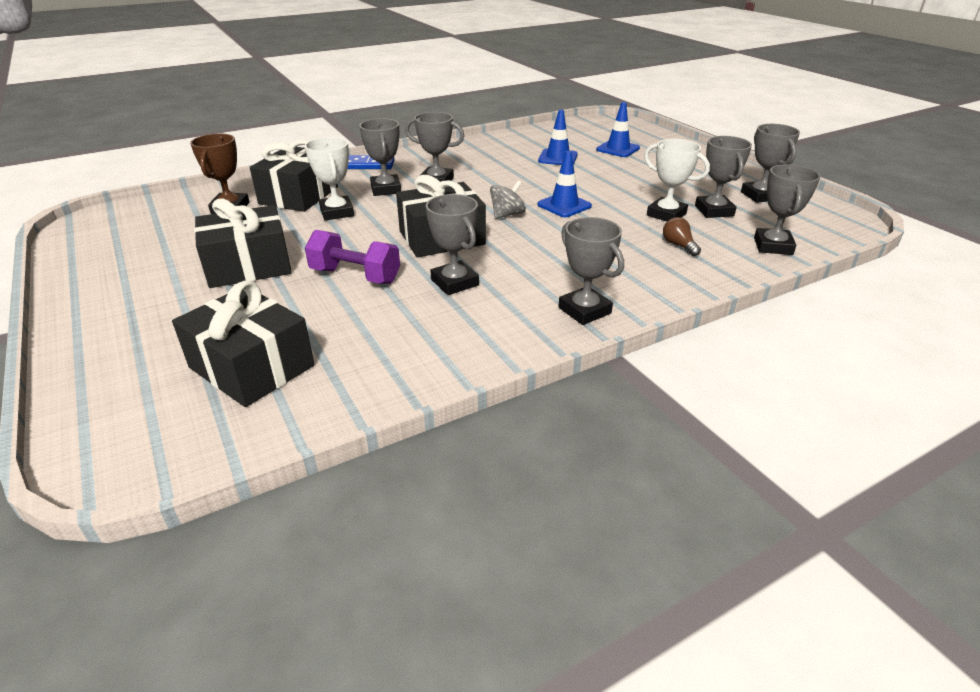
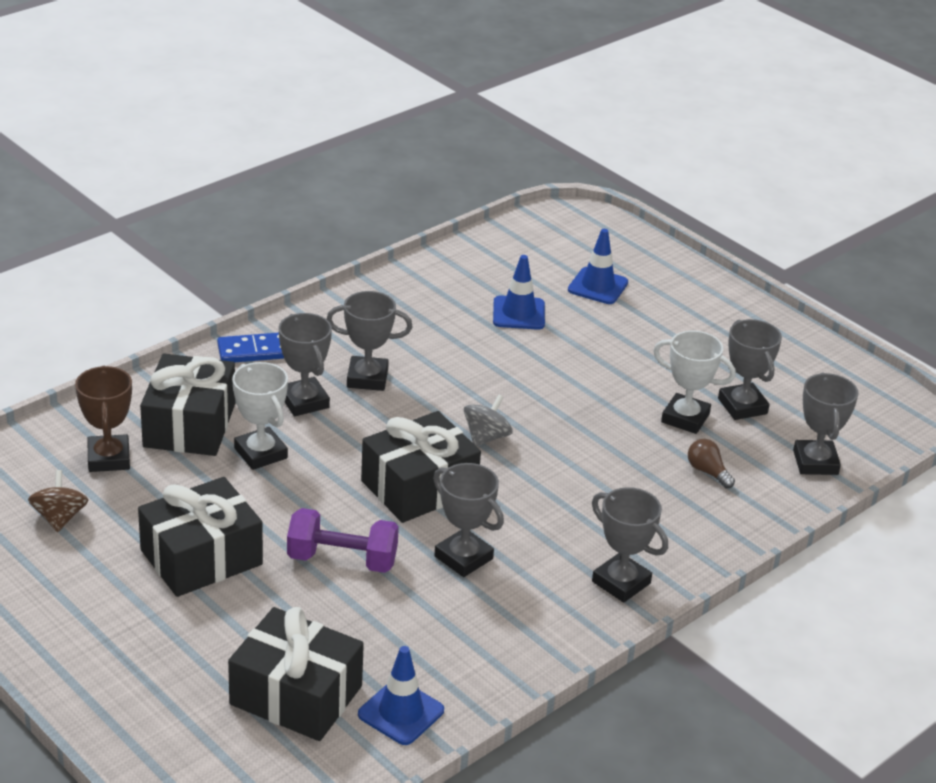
camera: 15 degrees left, 0 degrees up
blue traffic cone [537,151,592,217] -> blue traffic cone moved to [358,646,444,745]
grey trophy [741,124,800,203] -> none
none -> brown spinning top [28,470,88,532]

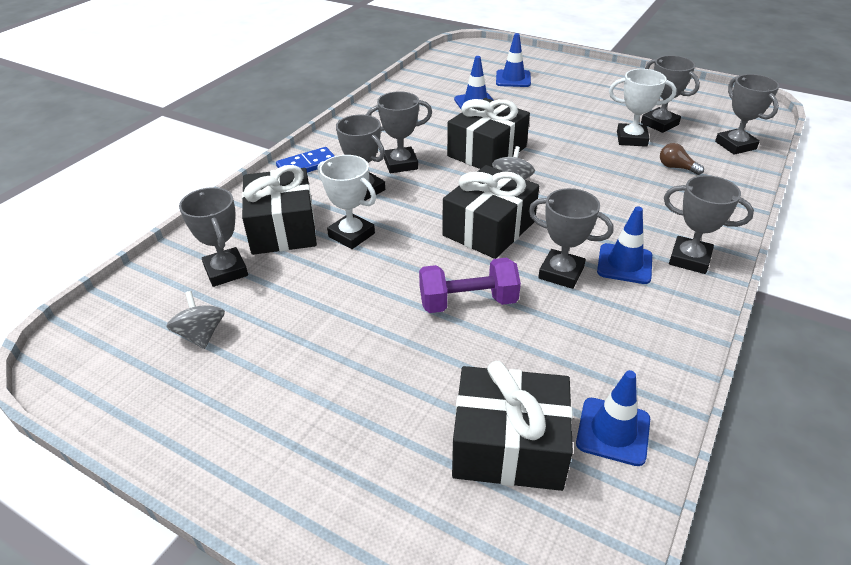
camera: 15 degrees left, 5 degrees up
brown spinning top [28,470,88,532] -> grey spinning top [166,291,225,349]
brown trophy [75,366,132,472] -> grey trophy [179,187,248,287]
black gift [138,477,263,597] -> black gift moved to [447,98,530,169]
none -> blue traffic cone [597,206,652,284]

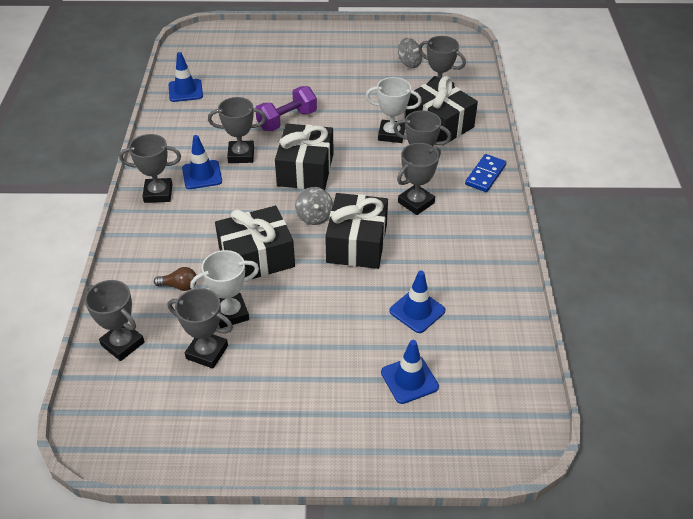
camera: 150 degrees right, 5 degrees up
black gift [452,361,573,491] -> black gift moved to [215,206,295,279]

